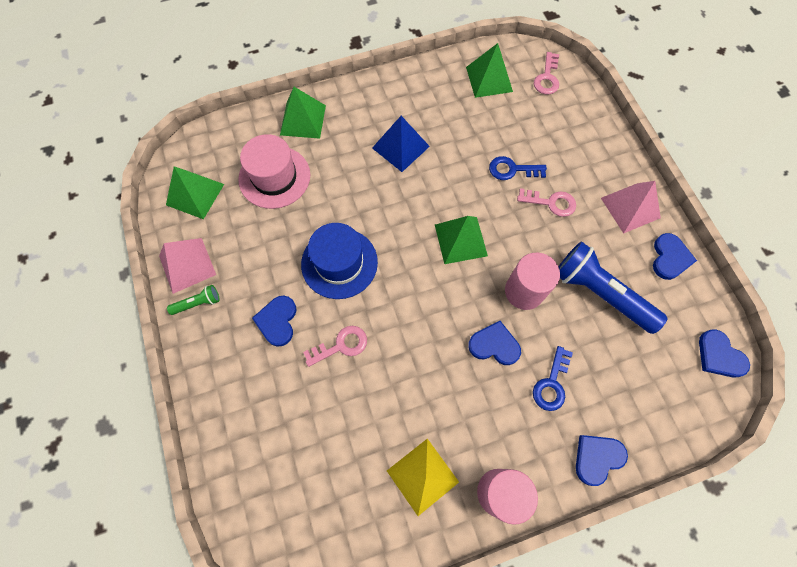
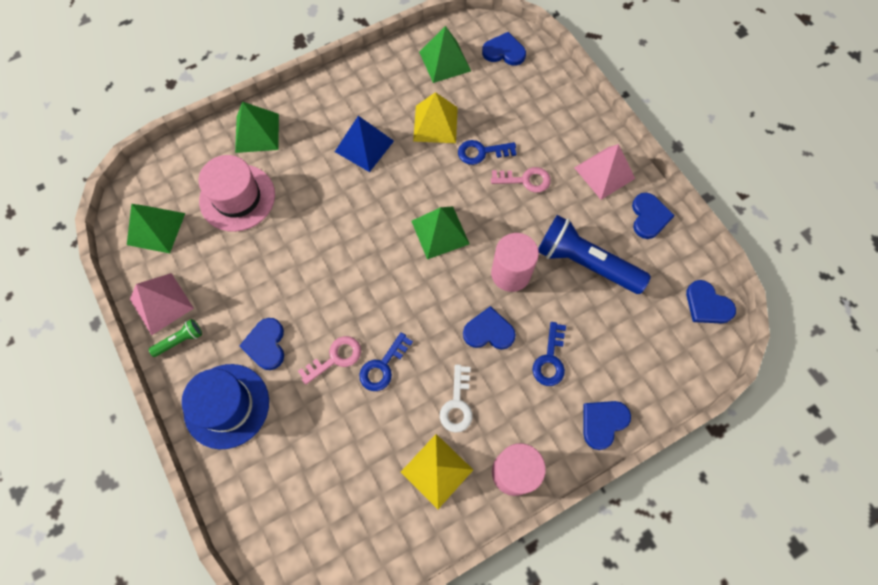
camera: 10 degrees left, 0 degrees up
blue hat [301,223,378,299] -> blue hat moved to [182,364,269,449]
pink key [534,52,559,94] -> blue heart [482,32,526,66]
none -> blue key [359,332,413,391]
none -> yellow pyramid [413,92,458,143]
none -> white key [440,364,473,433]

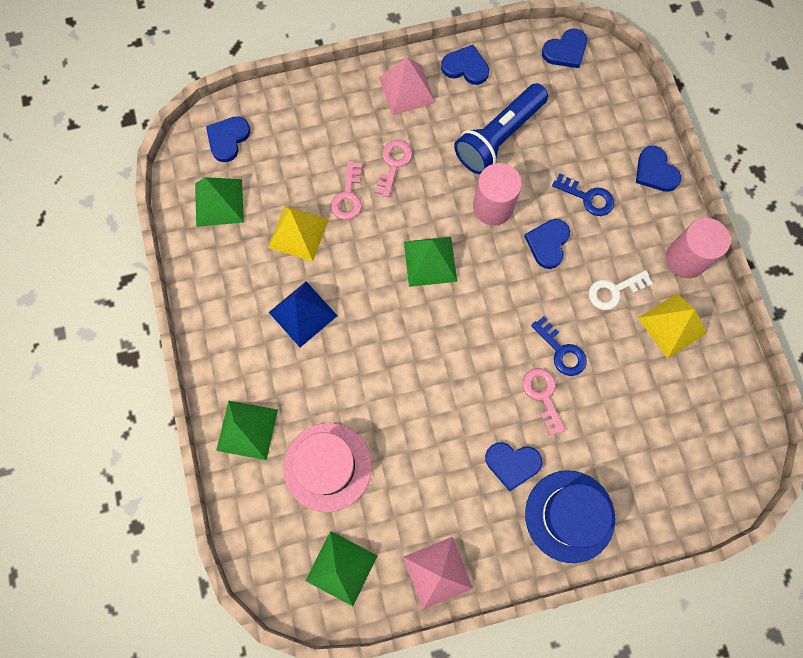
camera: 75 degrees left, 5 degrees up
green flashlight [149,319,202,357] -> none
white key [440,364,473,433] -> white key turned 135 degrees clockwise [589,270,653,310]
blue key [458,140,516,165] -> pink key [331,161,363,220]

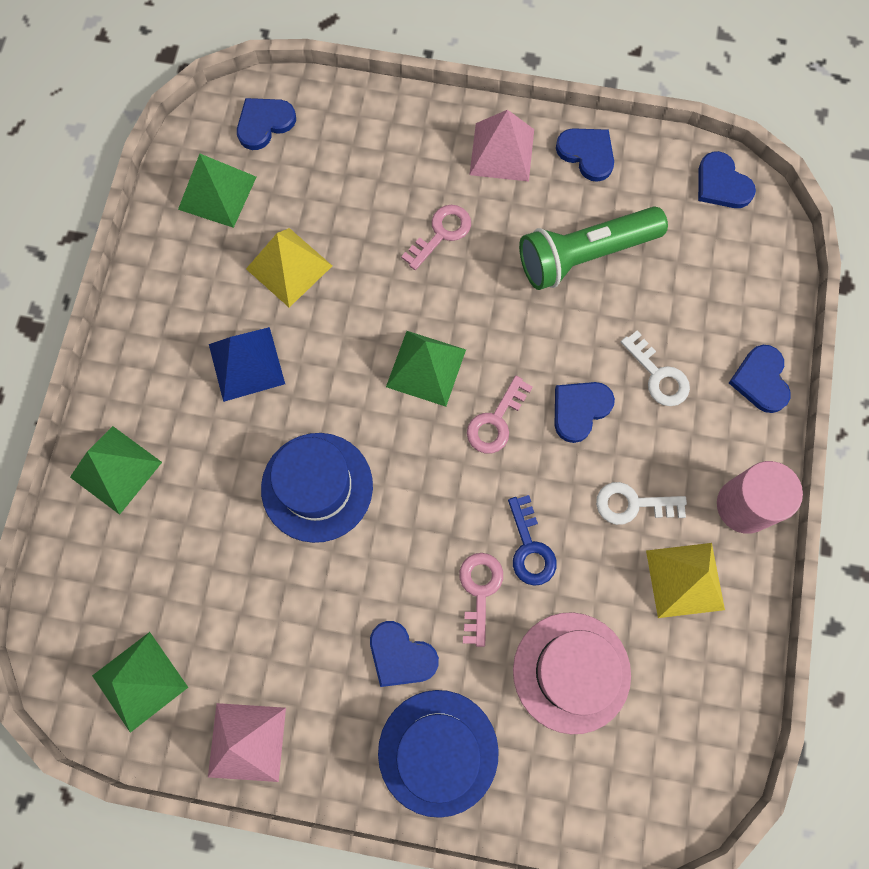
camera: 25 degrees right, 0 degrees up
pink hat [283,423,372,512] -> pink hat moved to [513,612,631,734]
pink key [331,161,363,220] -> pink key moved to [467,376,533,454]
blue flashlight [454,83,548,174] -> green flashlight [519,207,668,290]
pink cylinder [473,163,522,225] -> none
blue heart [542,29,587,68] -> blue heart turned 60 degrees clockwise [698,151,756,208]
blue key [552,174,614,216] -> white key [621,331,690,406]
none -> blue hat [261,433,373,543]

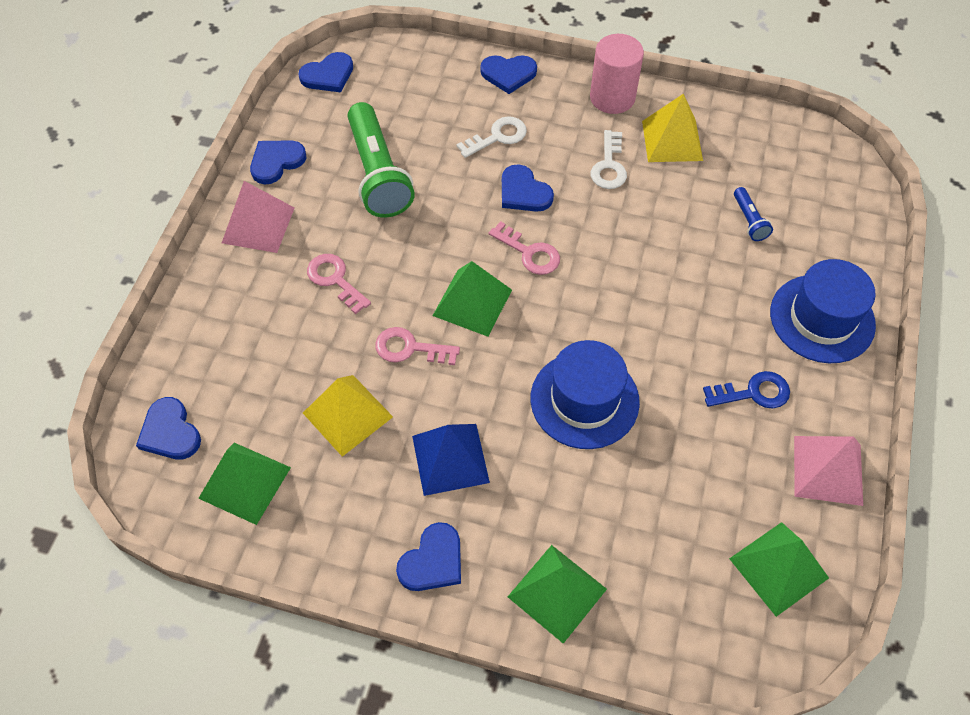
camera: 85 degrees left, 15 degrees down
blue heart [370,621,439,687] -> blue heart moved to [396,522,461,591]
pink key [459,553,503,647] -> pink key moved to [375,327,460,365]
blue key [508,495,557,586] -> blue key moved to [703,371,790,409]
pink hat [513,612,631,734] -> blue flashlight [734,187,773,241]

